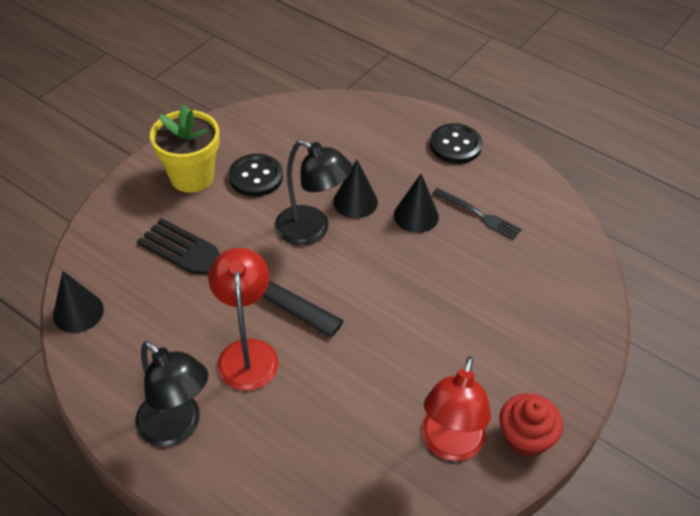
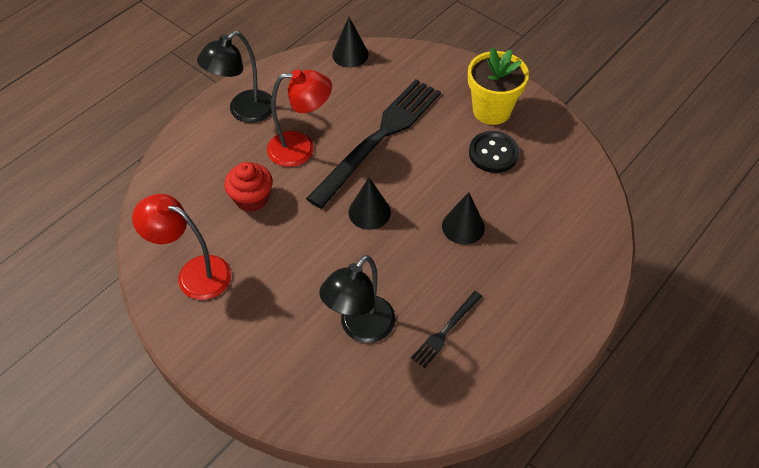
camera: 95 degrees right, 5 degrees up
black lamp [275,140,352,245] -> black lamp moved to [319,255,395,343]
black cone [394,174,439,233] -> black cone moved to [348,178,391,230]
black button [430,123,482,164] -> none
red cupcake [499,393,563,458] -> red cupcake moved to [224,162,273,212]

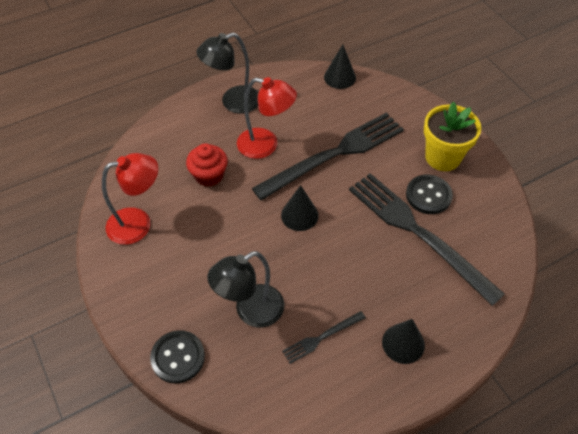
camera: 20 degrees right, 0 degrees up
red lamp [132,194,231,300] -> red lamp turned 120 degrees clockwise [102,153,158,245]
black cone [442,192,485,245] -> black cone moved to [382,319,425,364]
none -> black button [150,330,205,383]
none -> black fork [349,173,505,306]

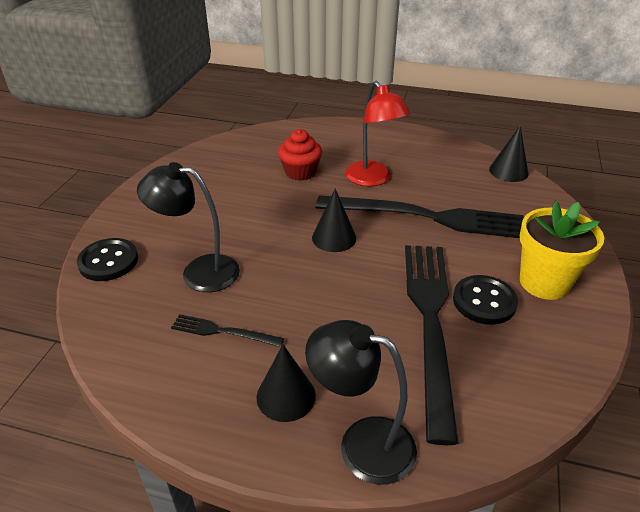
camera: 45 degrees right, 15 degrees down
red lamp [102,153,158,245] -> none
black lamp [197,33,259,114] -> black lamp moved to [305,320,417,485]

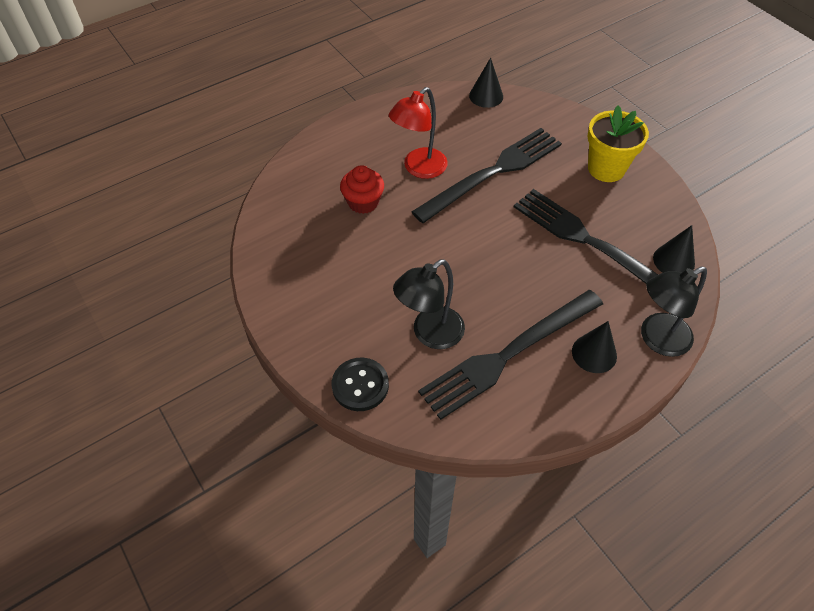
camera: 50 degrees left, 15 degrees up
black fork [171,314,284,347] -> black fork [418,290,603,420], size x2.25
black cone [312,189,356,252] -> black cone moved to [653,225,695,273]
red lamp [345,81,411,186] -> red lamp turned 120 degrees clockwise [389,87,448,179]
black button [453,275,518,325] -> none

